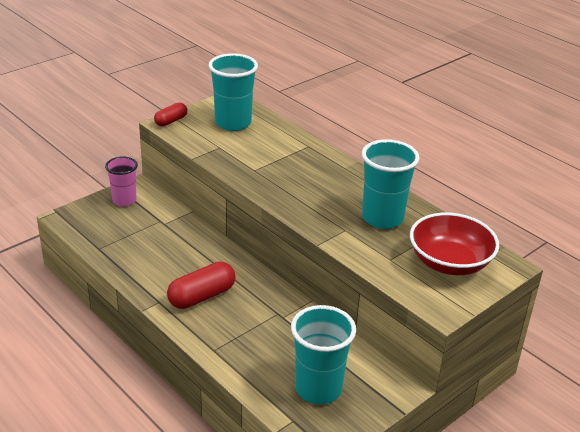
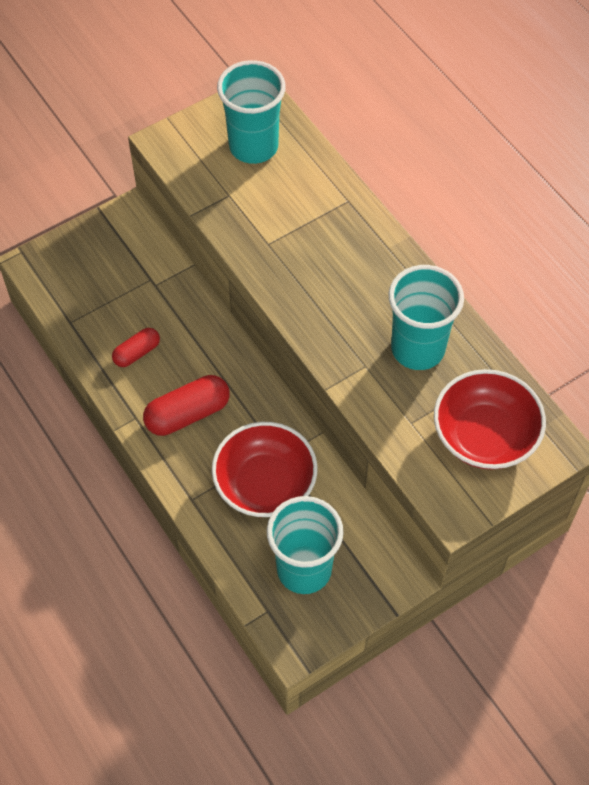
camera: 10 degrees right, 25 degrees up
pink cup [105,156,138,206] -> none
red capsule [154,102,187,126] -> red capsule moved to [112,328,160,367]
none -> red bowl [212,422,317,517]

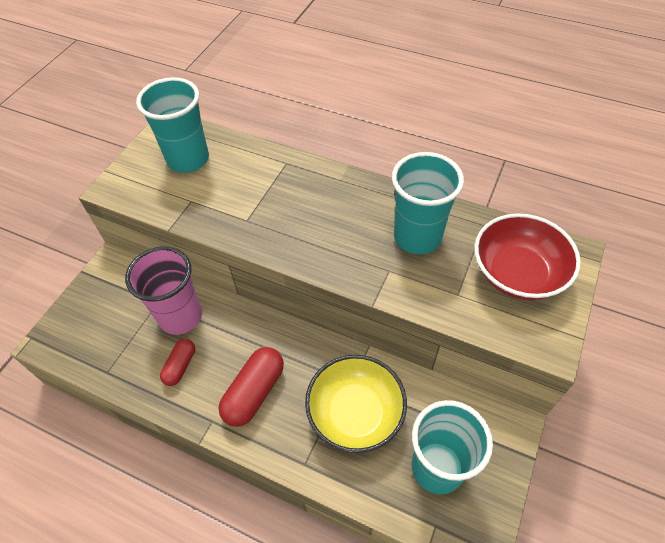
camera: 30 degrees left, 5 degrees down
red bowl [212,422,317,517] -> yellow bowl [305,355,407,453]
none -> pink cup [125,246,202,335]

